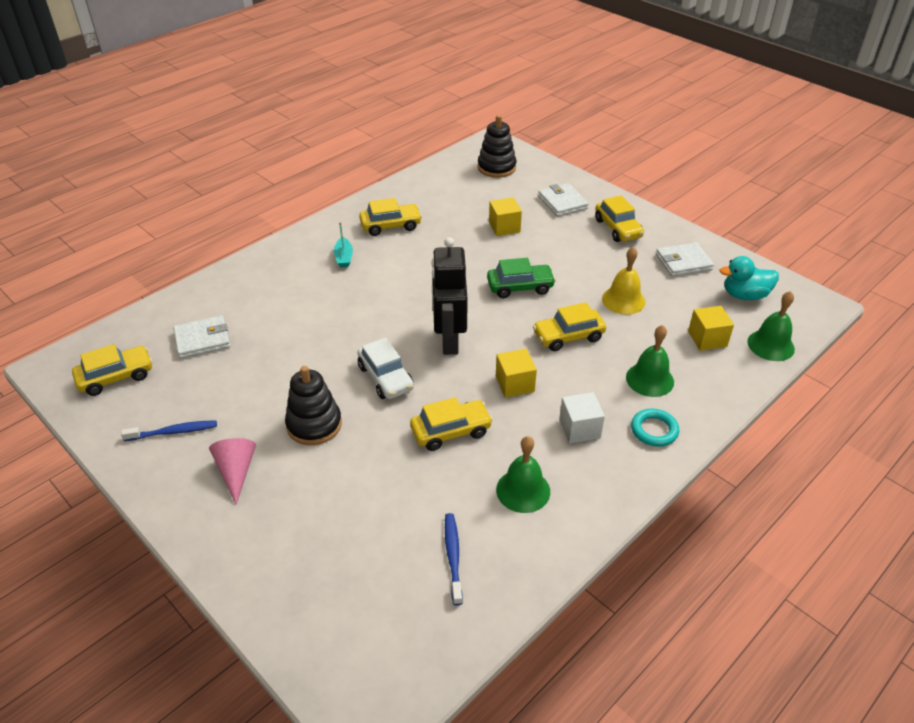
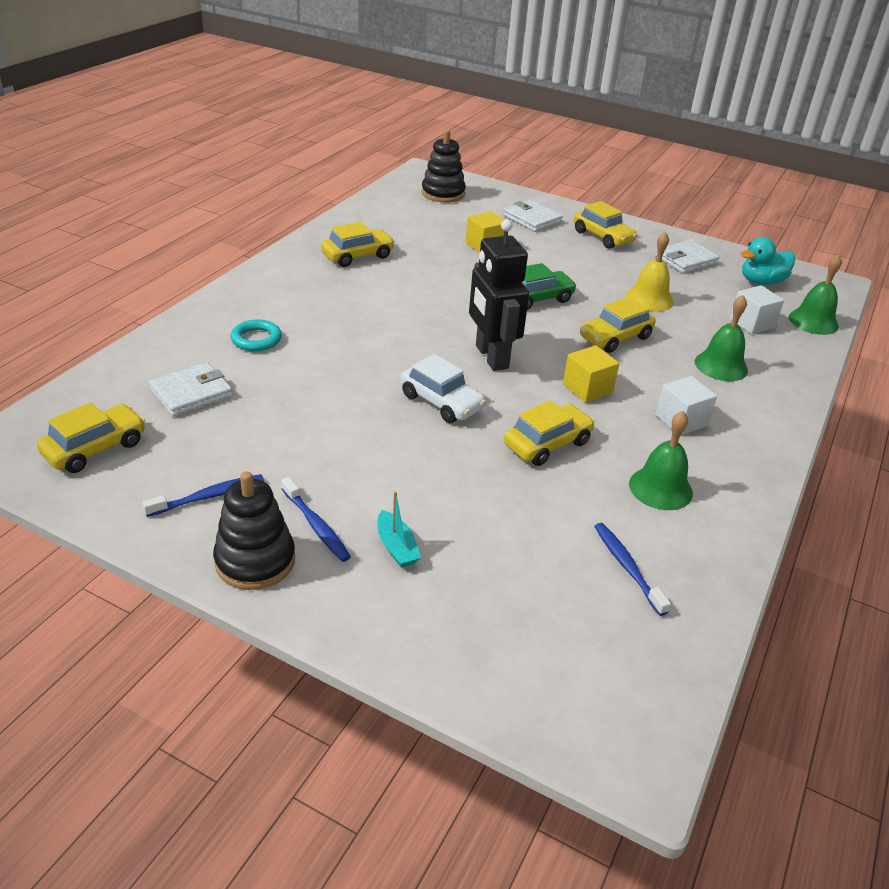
camera: 20 degrees left, 5 degrees down
pink cone [209,438,256,505] -> blue toothbrush [281,477,351,562]
black stacking toy [285,366,342,445] -> black stacking toy moved to [213,471,295,590]
turquoise boat [334,222,353,267] -> turquoise boat moved to [378,492,421,568]
turquoise ring [631,409,679,447] -> turquoise ring moved to [231,319,282,352]
yellow cube [688,306,734,351] -> white cube [730,285,784,334]

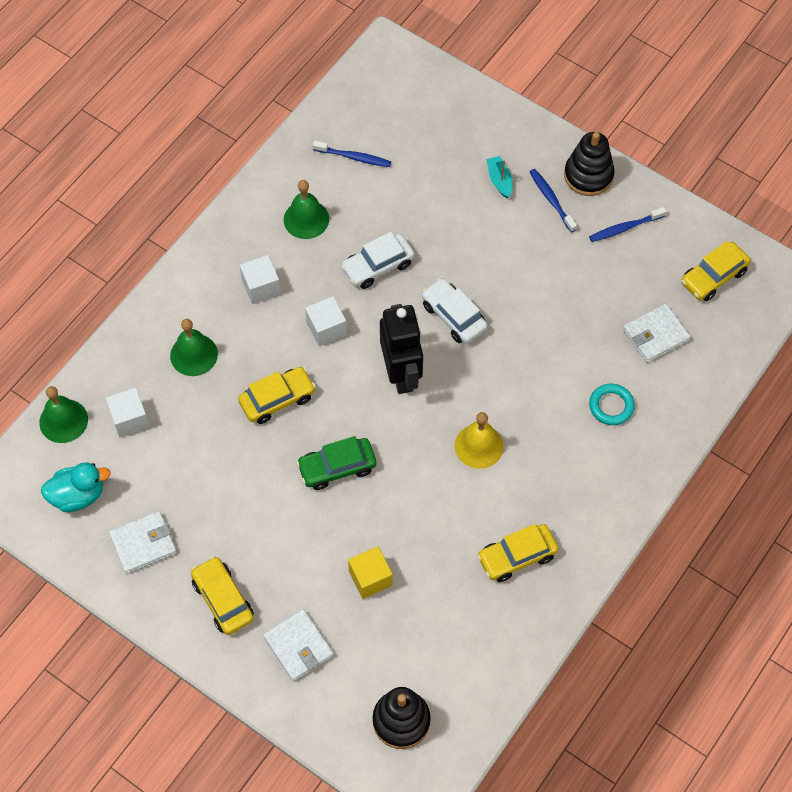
camera: 170 degrees left, 25 degrees up
yellow car [504,400,595,466] -> white car [341,232,415,289]
yellow cube [563,345,620,403] -> white cube [305,296,347,347]
blue toothbrush [594,523,671,616] -> blue toothbrush turned 60 degrees counterclockwise [313,140,391,167]
yellow bell [626,232,673,311] -> yellow bell moved to [455,412,504,469]

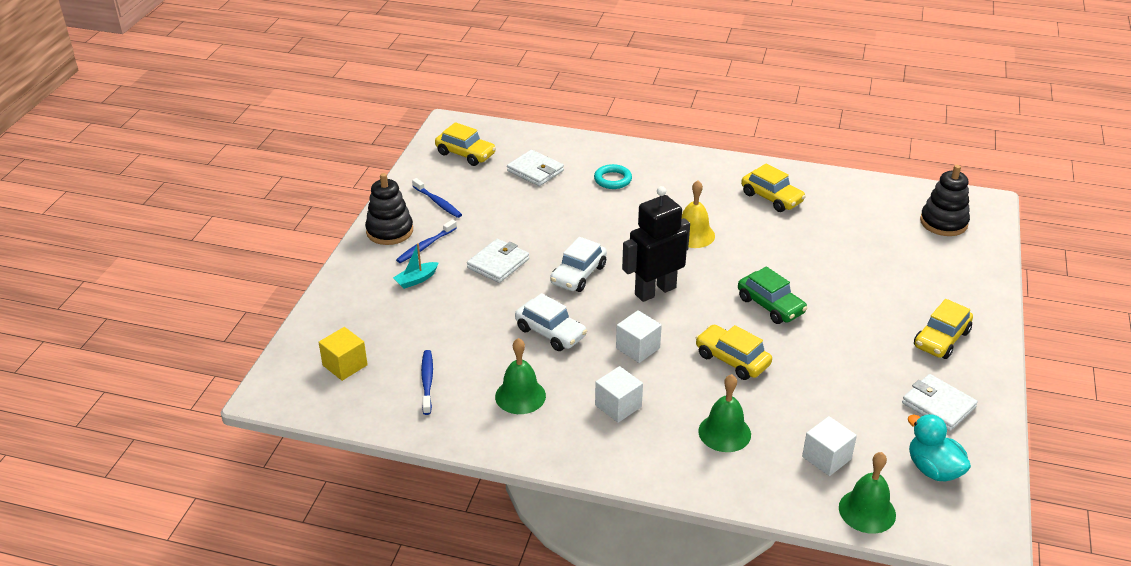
camera: 110 degrees left, 25 degrees down
white wallet [263,609,334,682] -> white wallet moved to [467,239,529,283]
yellow cube [348,546,393,599] -> yellow cube moved to [318,327,368,381]

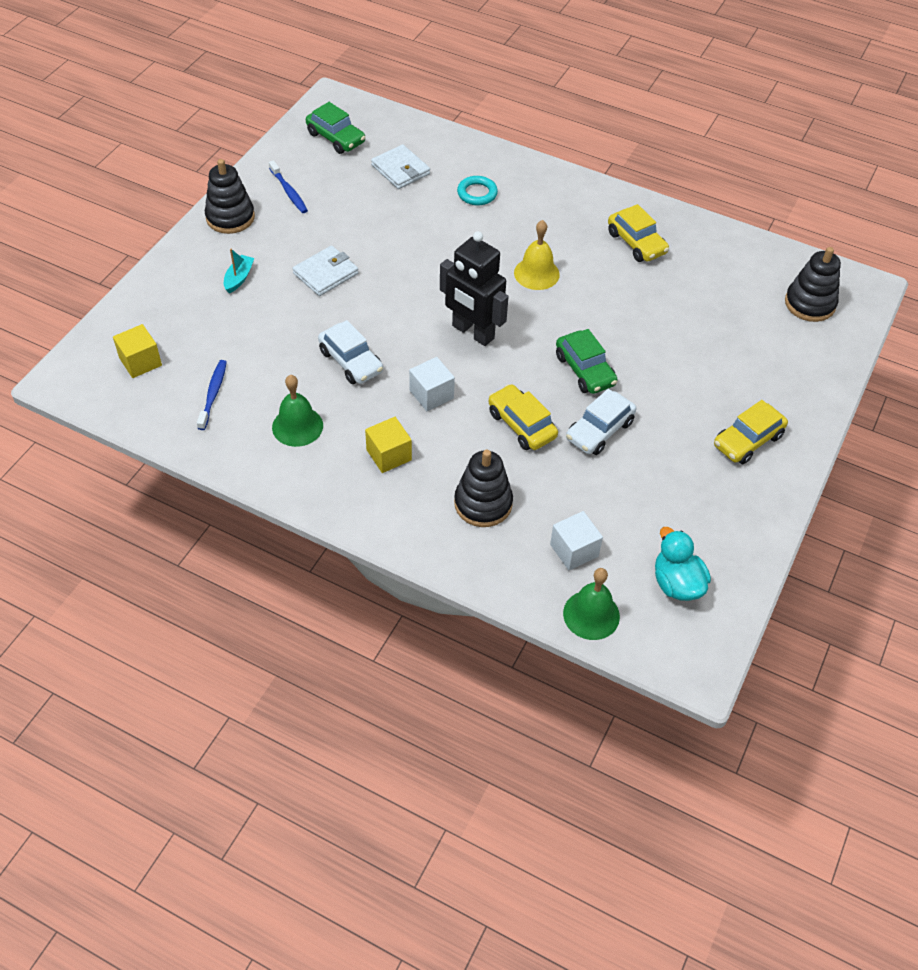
camera: 10 degrees right, 15 degrees up
turquoise boat [393,243,439,289] -> turquoise boat turned 135 degrees clockwise [224,249,254,293]
blue toothbrush [396,219,457,263] -> none
yellow car [435,122,496,166] -> green car [306,102,366,154]
white car [550,237,607,292] -> white car moved to [566,389,636,455]
white cube [595,366,643,423] -> yellow cube [365,417,412,473]
black robot [622,186,690,302] -> black robot turned 120 degrees counterclockwise [440,231,509,346]
green bell [698,374,751,452] -> black stacking toy [454,450,513,527]
white wallet [902,374,978,431] -> none

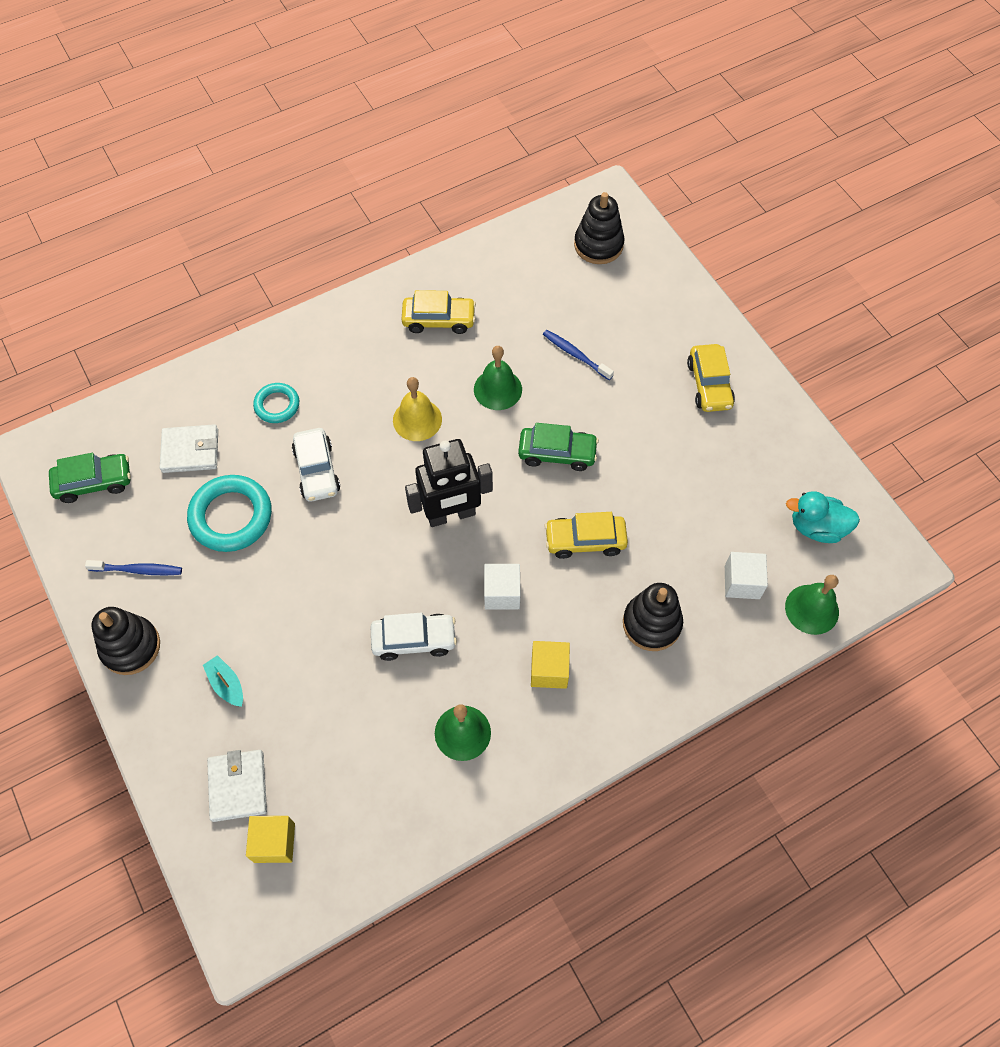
camera: 55 degrees left, 10 degrees up
blue toothbrush [197,360,227,430] -> blue toothbrush moved to [543,330,614,380]
white wallet [293,246,359,296] -> white wallet moved to [207,750,267,822]
white car [566,389,636,455] -> white car moved to [292,428,340,502]
none -> turquoise ring [187,475,272,552]
none -> green bell [474,346,522,410]

